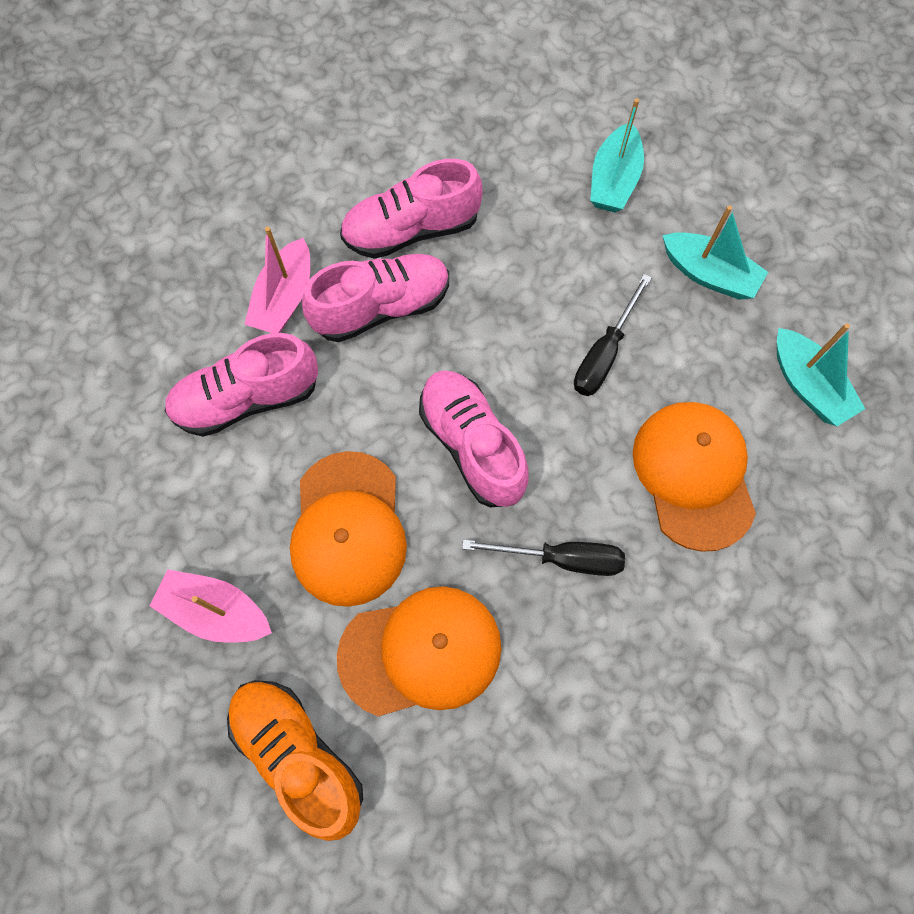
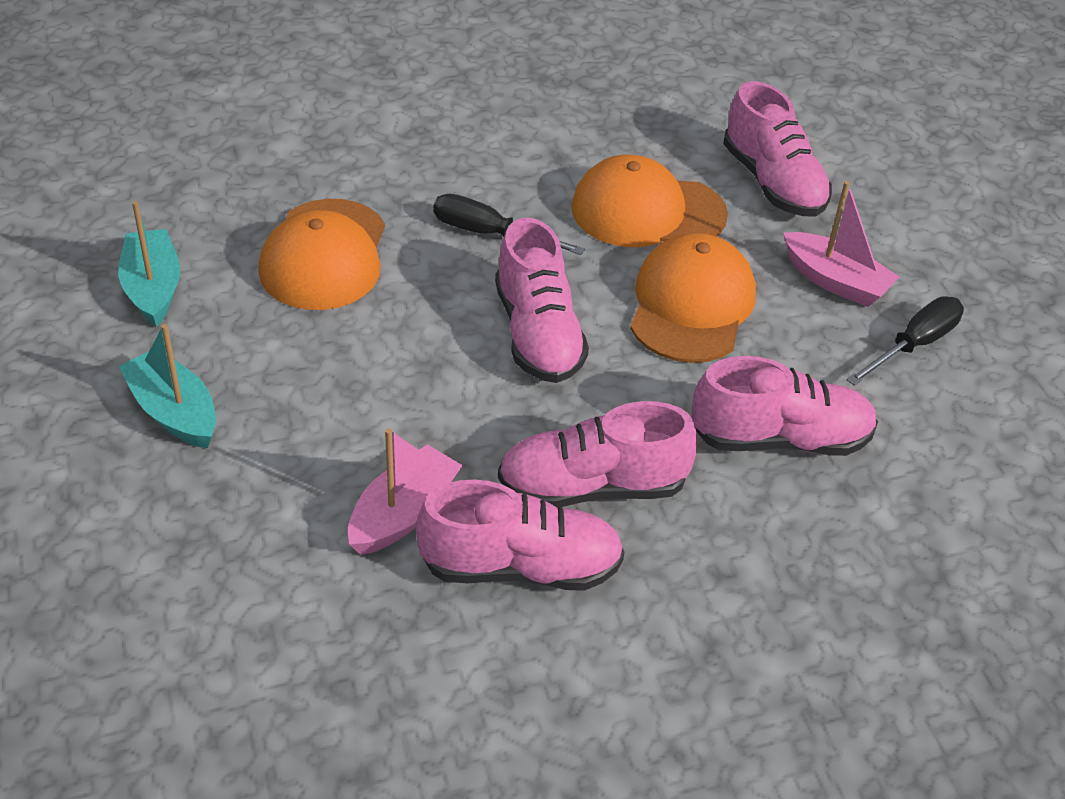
camera: 165 degrees left, 25 degrees down
orange shoe [227,680,363,841] -> pink shoe [723,81,832,217]
pink boat [244,227,310,333] -> pink boat moved to [348,428,463,555]
black screwdriver [574,274,651,396] -> black screwdriver moved to [846,296,964,386]
turquoise boat [590,98,644,212] -> none

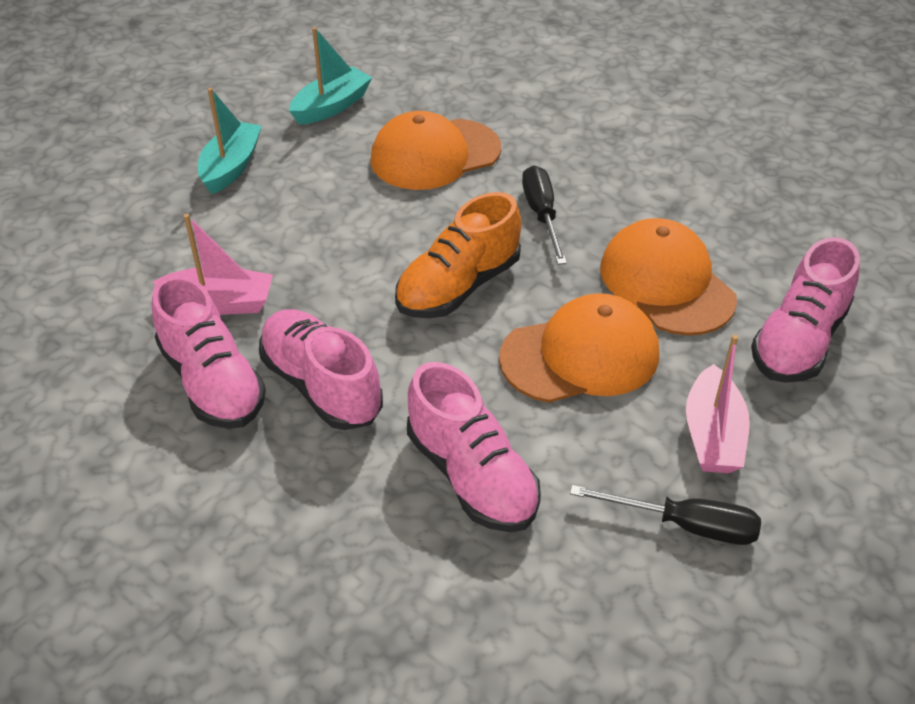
camera: 60 degrees right, 0 degrees up
pink shoe [495,218,589,383] -> orange shoe [395,192,521,318]

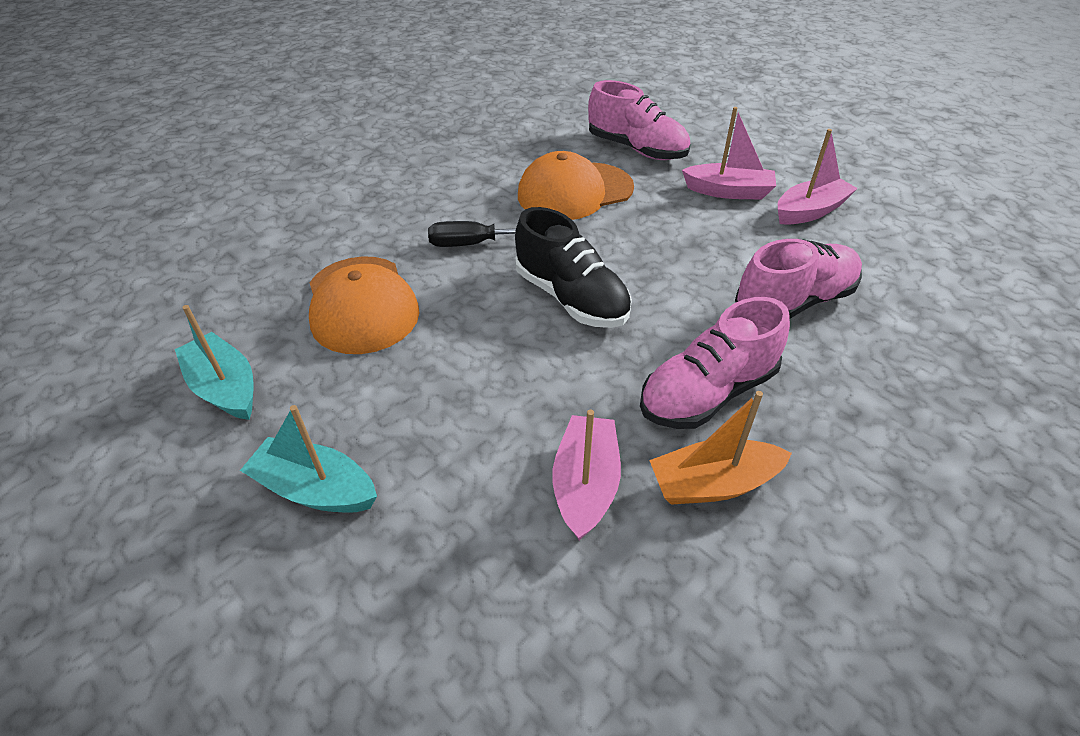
camera: 85 degrees left, 0 degrees up
pink shoe [152,275,266,429] -> orange boat [649,391,792,505]
orange shoe [395,192,521,318] -> black shoe [515,207,632,328]
orange cap [499,293,659,403] -> none
black screwdriver [570,485,761,545] -> pink boat [778,129,858,225]

